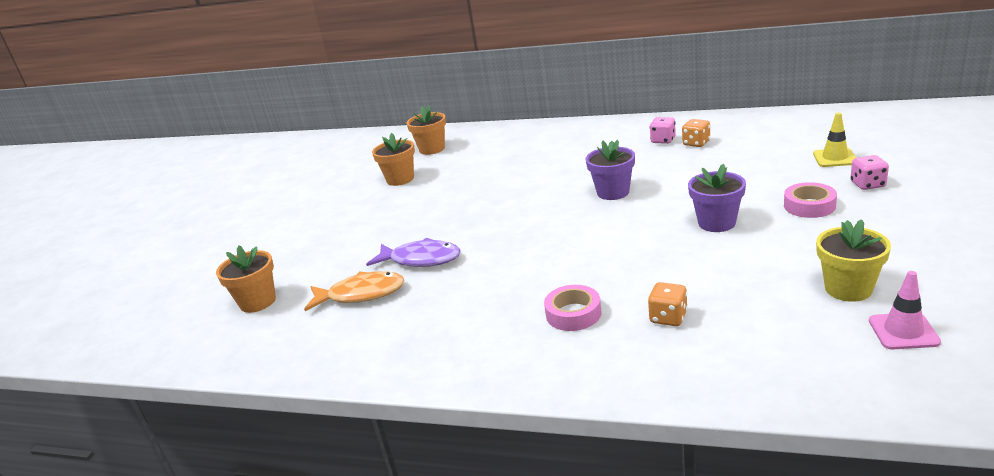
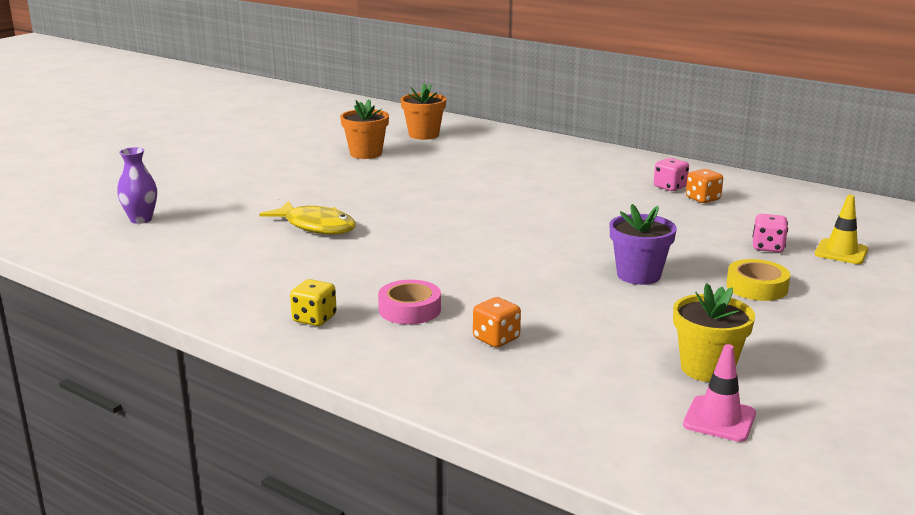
camera: 15 degrees right, 5 degrees down
orange flower pot [216,246,276,313] -> purple vase [117,147,157,224]
orange fish [304,271,405,311] -> none
purple fish [366,238,460,267] -> yellow fish [259,201,356,234]
purple flower pot [586,140,635,200] -> none
pink tape [784,182,837,218] -> yellow tape [726,259,790,301]
pink dice [851,155,889,190] -> pink dice moved to [752,214,788,252]
none -> yellow dice [290,279,337,326]

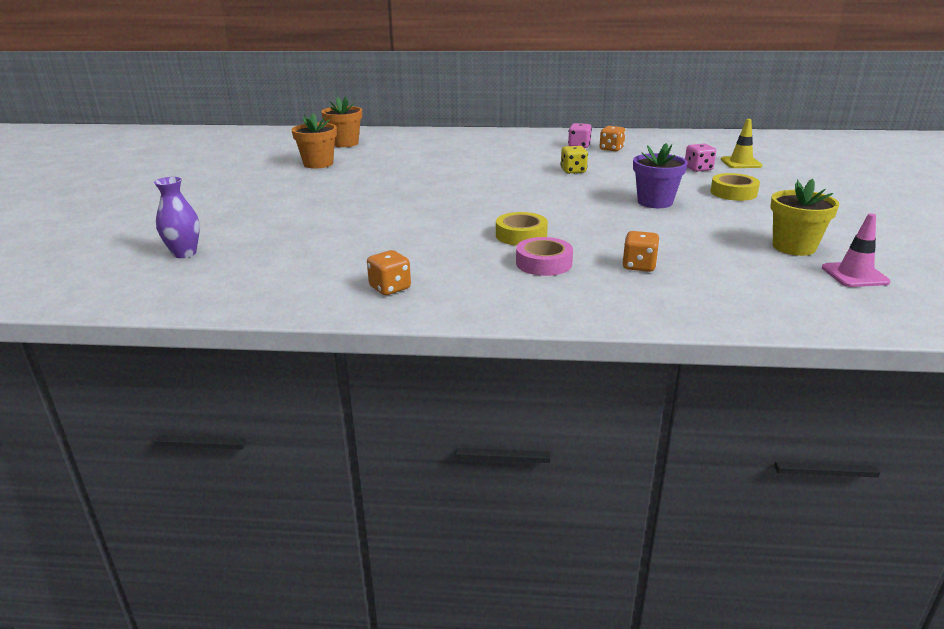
camera: 30 degrees left, 5 degrees up
yellow fish [259,201,356,234] -> none
yellow dice [290,279,337,326] -> yellow dice moved to [560,146,588,174]
none -> orange dice [367,250,411,295]
none -> yellow tape [496,212,548,246]

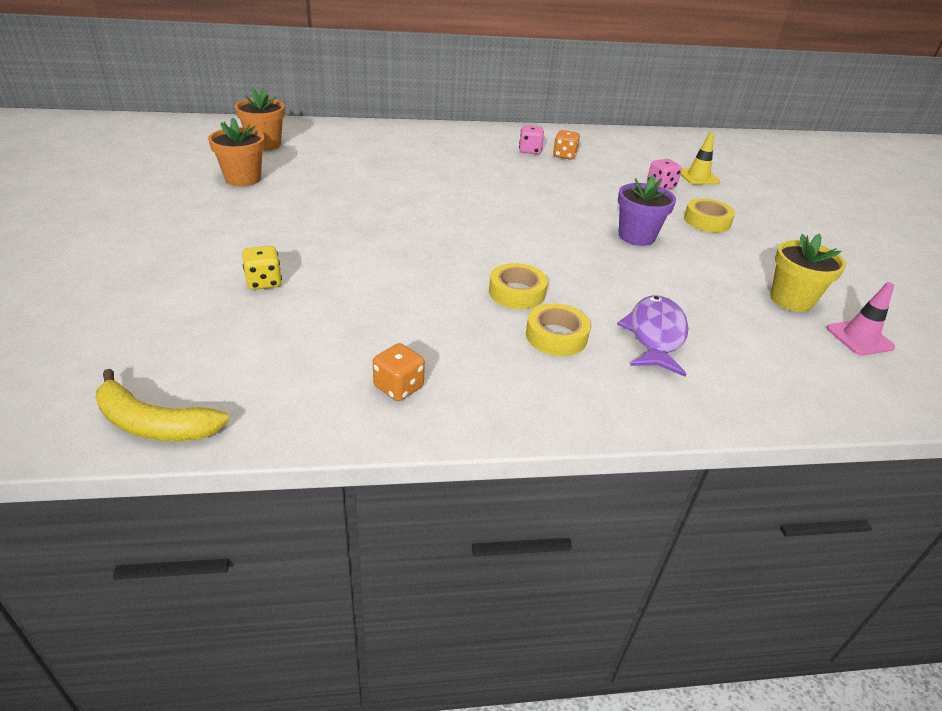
camera: 15 degrees left, 10 degrees up
purple vase [154,177,200,258] -> none
pink tape [516,237,573,276] -> yellow tape [526,304,591,356]
yellow dice [560,146,588,174] -> yellow dice moved to [242,246,282,290]
orange dice [622,231,660,272] -> purple fish [617,295,689,377]
none -> yellow banana [96,369,229,441]

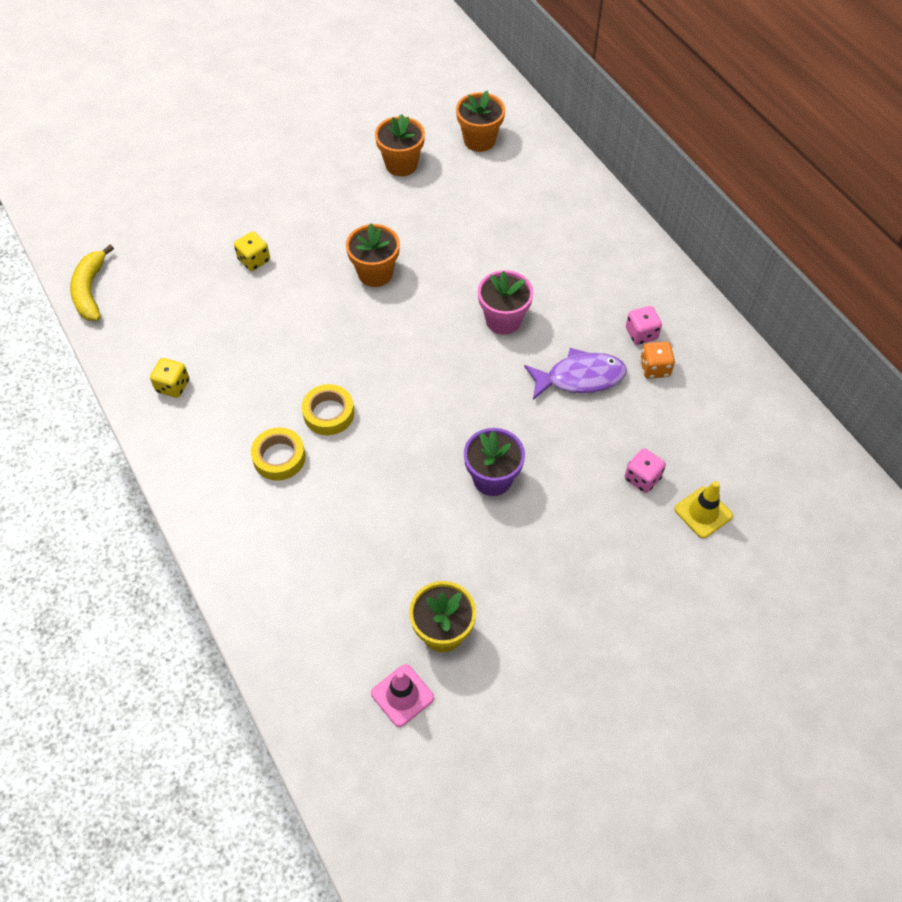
camera: 70 degrees right, 20 degrees up
orange dice [373,343,425,401] -> yellow dice [150,358,189,398]
purple fish [617,295,689,377] -> purple fish moved to [524,348,627,400]
yellow tape [684,198,735,233] -> none
none -> orange flower pot [346,224,400,287]
none -> pink flower pot [478,270,534,335]

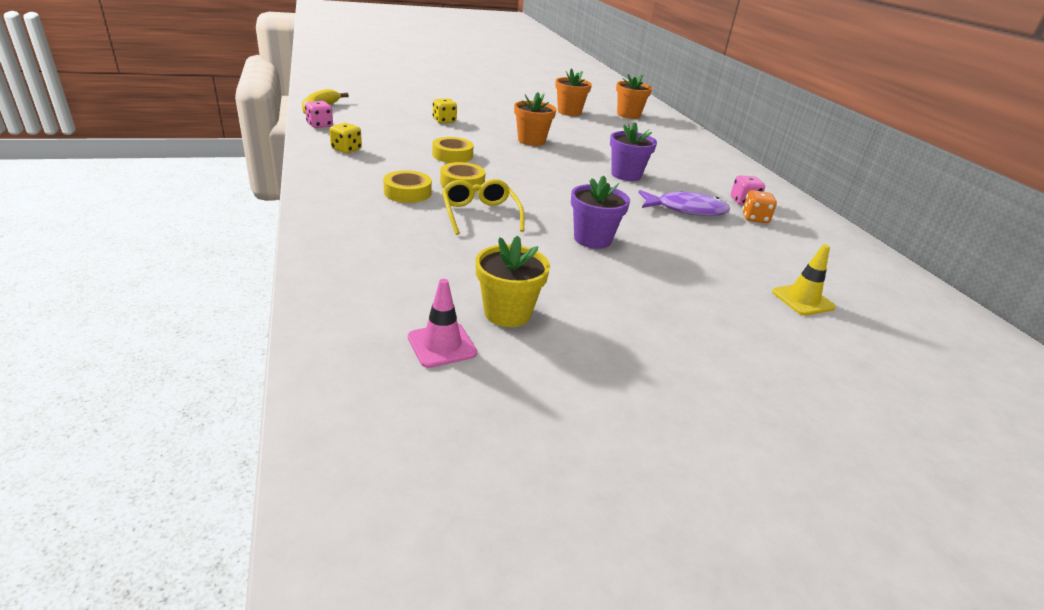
camera: 10 degrees right, 25 degrees down
pink flower pot [478,270,534,335] -> purple flower pot [610,122,657,181]
pink dice [625,449,666,493] -> pink dice moved to [305,101,333,128]
none -> yellow tape [432,137,474,163]
none -> yellow glasses [442,179,525,235]

